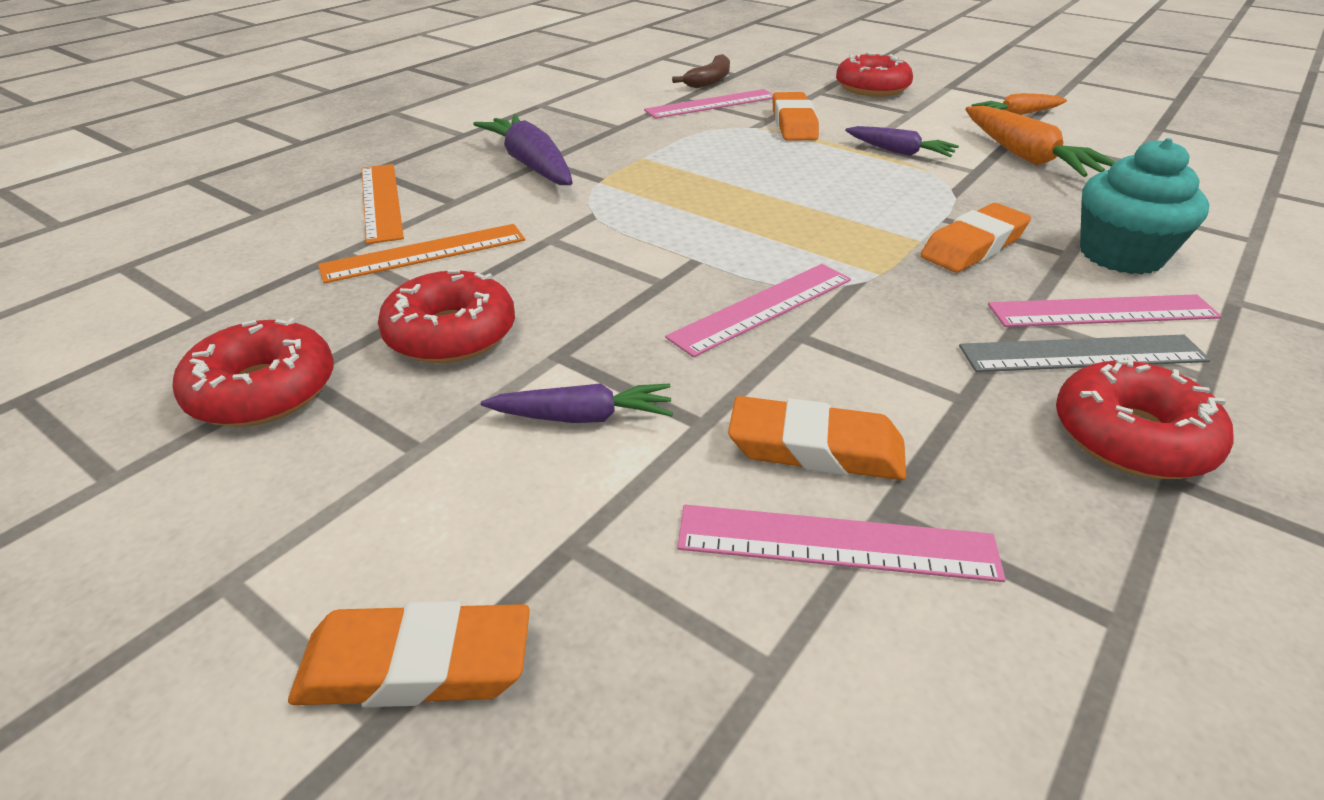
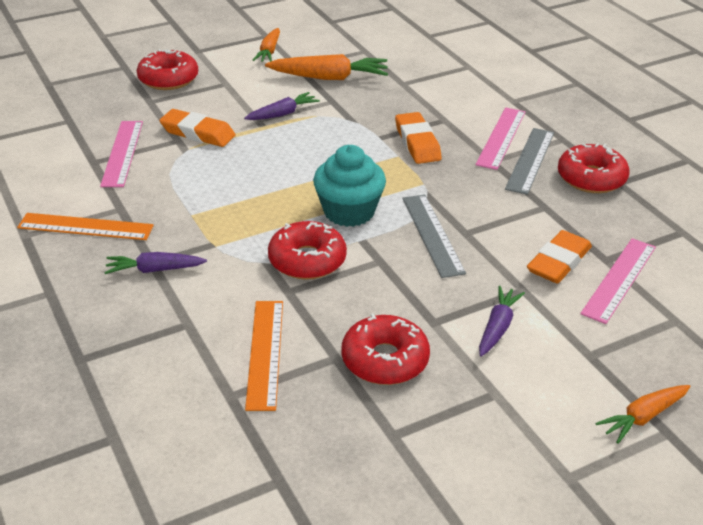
camera: 65 degrees left, 0 degrees up
red donut [172,318,333,427] -> red donut moved to [268,221,347,280]
orange eraser [288,601,530,707] -> orange carrot [595,385,690,444]
orange ruler [362,164,404,244] -> orange ruler moved to [17,213,154,240]
purple carrot [473,114,573,185] -> purple carrot [104,252,207,274], size x0.62
pink ruler [665,264,851,357] -> grey ruler [402,195,466,278]
brown banana [672,54,730,88] -> none
turquoise cupcake [1080,138,1209,274] -> turquoise cupcake moved to [313,145,386,227]

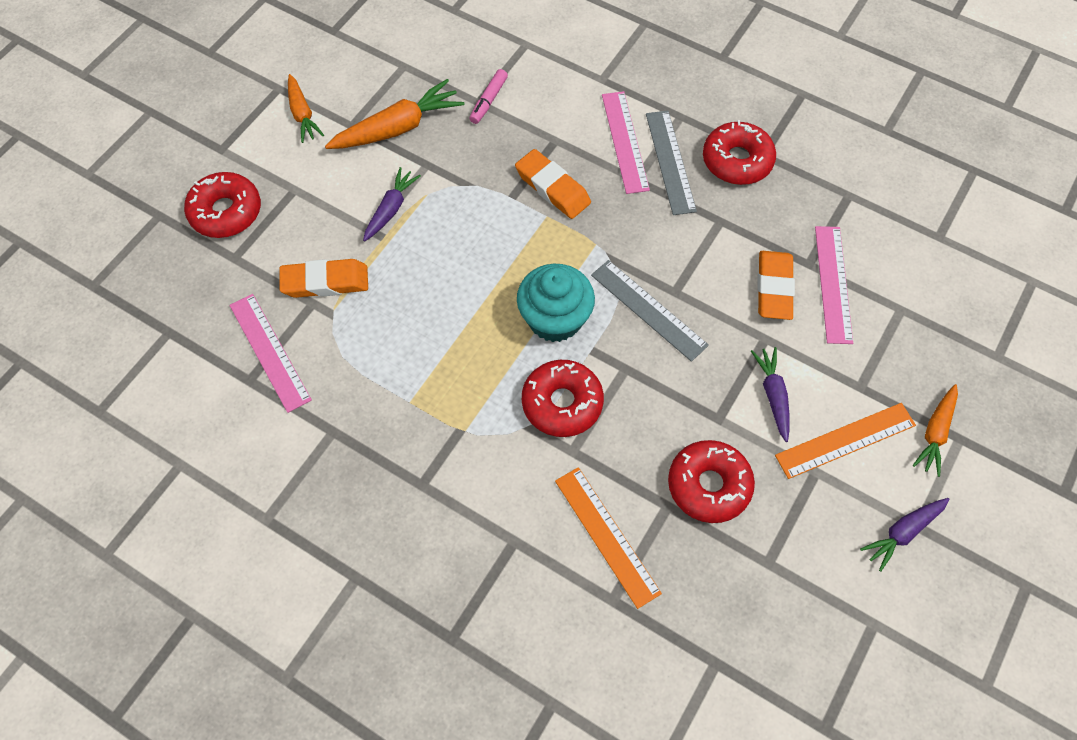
camera: 30 degrees left, 25 degrees up
orange ruler [17,213,154,240] -> orange ruler moved to [775,403,916,479]
purple carrot [104,252,207,274] -> purple carrot moved to [860,498,950,572]
none -> pink marker [469,69,508,124]

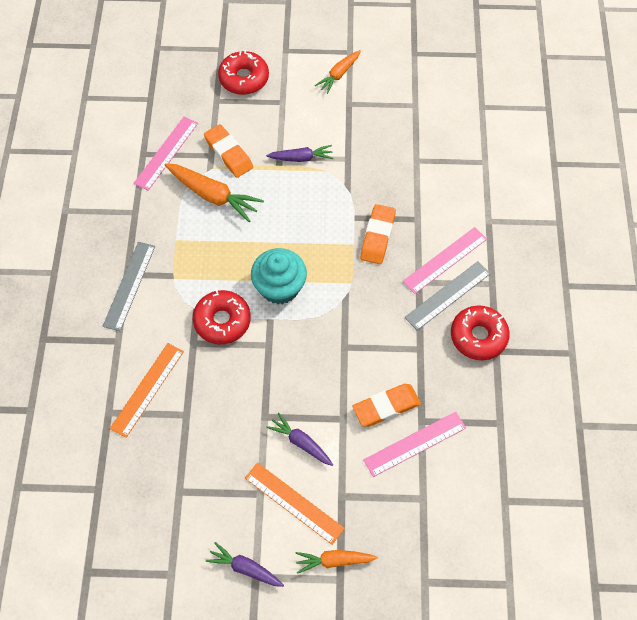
camera: 60 degrees right, 0 degrees up
orange carrot [325,79,465,149] -> orange carrot moved to [165,163,264,222]
pink marker [469,69,508,124] -> none
grey ruler [591,260,709,362] -> grey ruler moved to [102,242,155,331]
red donut [668,440,755,523] -> none
purple carrot [751,347,790,442] -> purple carrot turned 105 degrees counterclockwise [266,412,333,466]

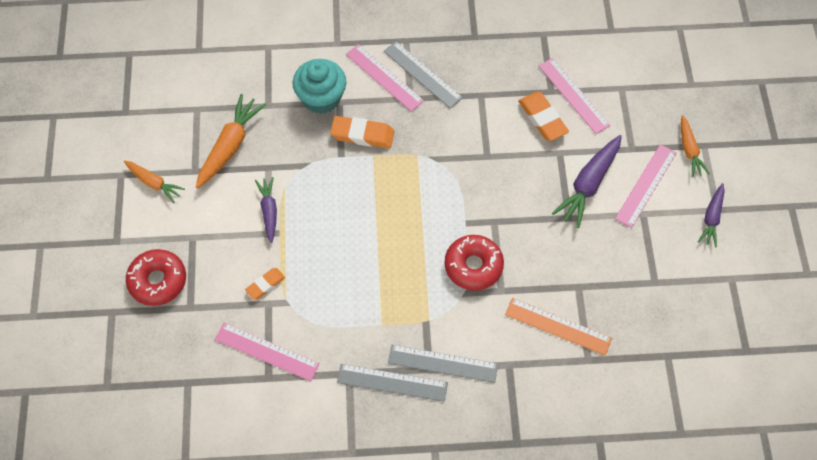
camera: 95 degrees left, 0 degrees up
orange carrot [165,163,264,222] -> orange carrot moved to [196,94,266,189]
orange eraser [204,124,253,178] -> orange eraser [245,268,285,300], size x0.61
orange ruler [245,463,345,545] -> pink ruler [615,144,677,228]
turquoise cupcake [251,248,307,304] -> turquoise cupcake moved to [292,59,346,114]
purple carrot [266,412,333,466] -> purple carrot [552,135,622,228], size x1.61
red donut [451,305,510,360] -> none
none -> grey ruler [337,364,448,402]

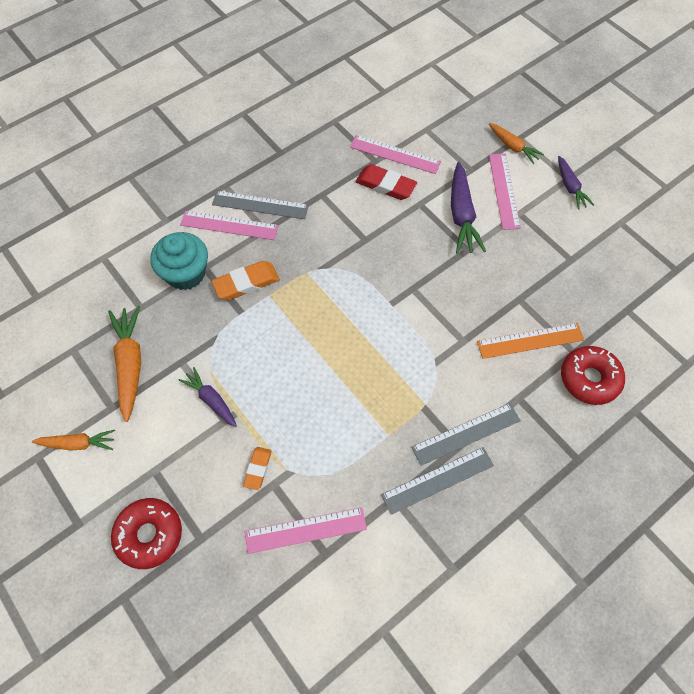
camera: 35 degrees left, 0 degrees up
red donut [445,235,504,291] -> red donut moved to [561,346,625,405]
orange eraser [518,92,569,141] -> red eraser [355,164,417,200]

